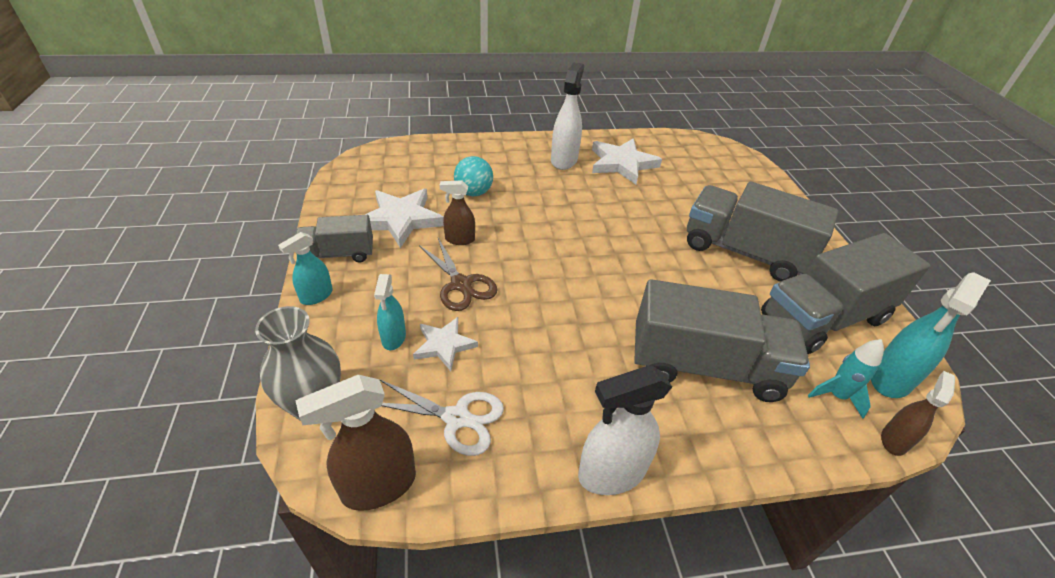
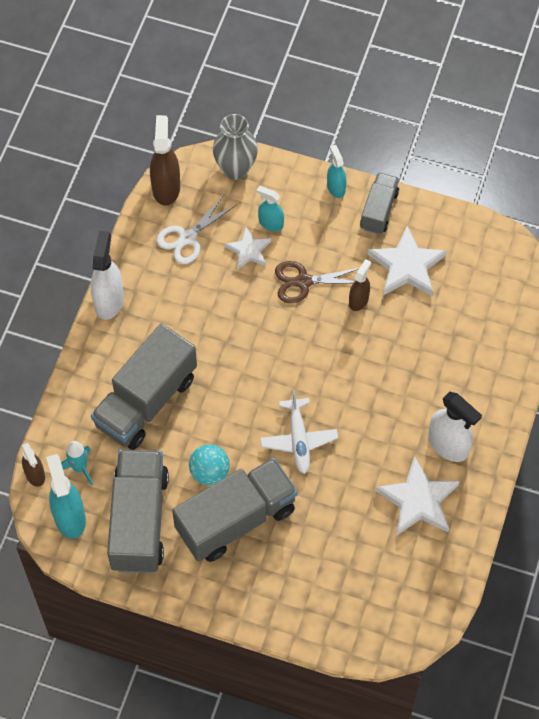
camera: 120 degrees right, 20 degrees up
turquoise ball [454,156,493,196] -> turquoise ball moved to [189,444,230,485]
none -> white plane [260,390,338,474]

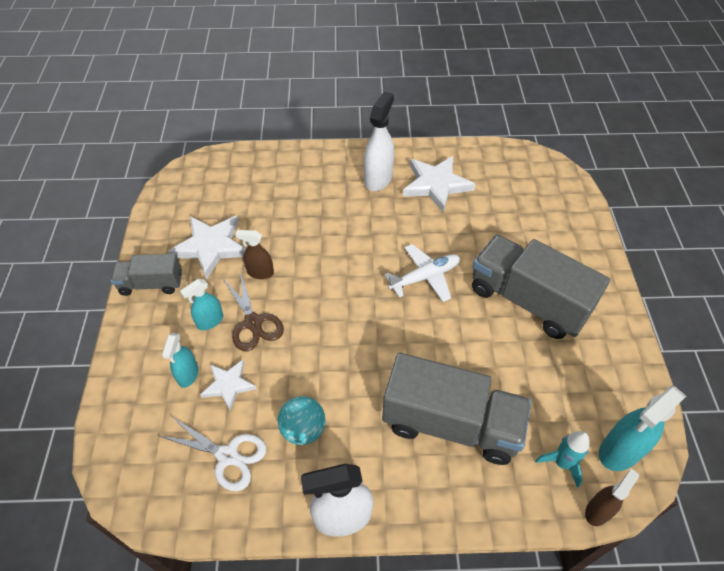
camera: 110 degrees left, 10 degrees down
grey truck [107,450,169,573] -> none
brown spray bottle [150,115,180,206] -> none
turquoise ball [189,444,230,485] -> turquoise ball moved to [278,396,326,445]
grey vase [213,114,258,180] -> none
turquoise spray bottle [327,145,346,198] -> turquoise spray bottle moved to [180,279,223,330]

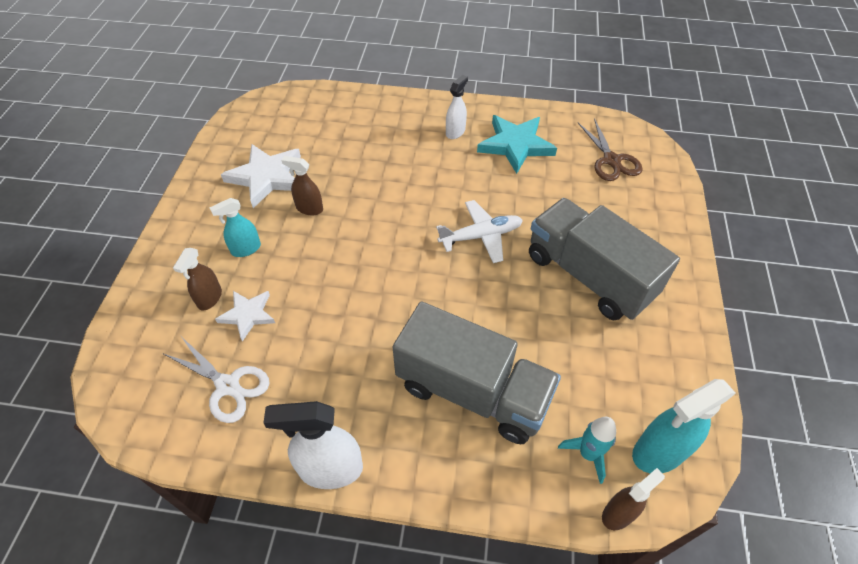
camera: 10 degrees right, 0 degrees up
grey truck [111,254,182,296] -> none
turquoise spray bottle [162,333,198,388] -> brown spray bottle [173,248,222,311]
brown scissors [223,271,284,351] -> brown scissors moved to [578,118,643,181]
turquoise ball [278,396,326,445] -> none
white spray bottle [364,91,394,191] -> white spray bottle [446,75,468,139], size x0.61
white star [403,156,475,212] -> turquoise star [477,115,557,174]

